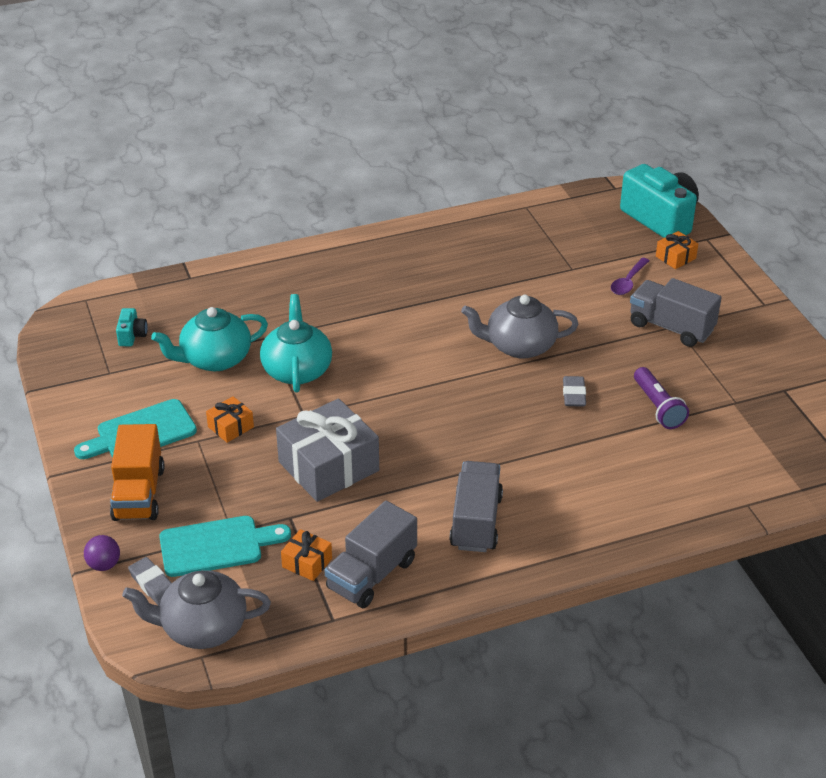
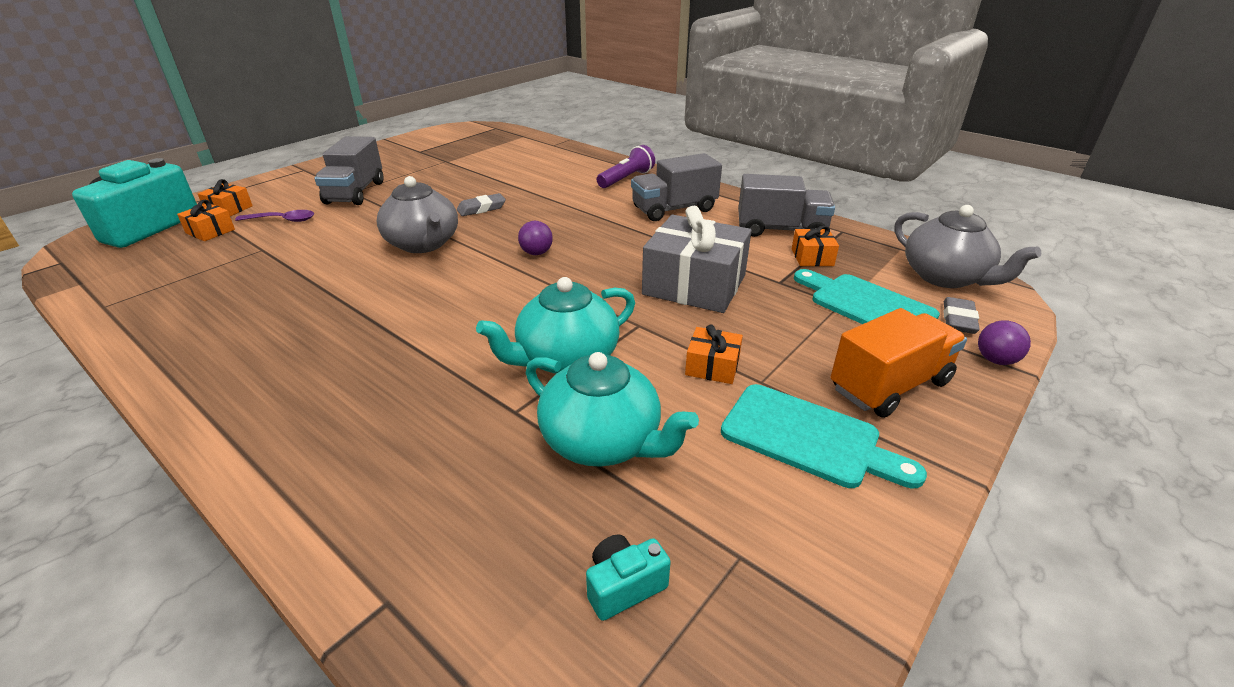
camera: 120 degrees left, 5 degrees down
purple flashlight [634,367,689,429] -> purple flashlight moved to [597,145,655,188]
none -> orange gift [177,200,235,241]
none -> purple ball [518,221,553,255]

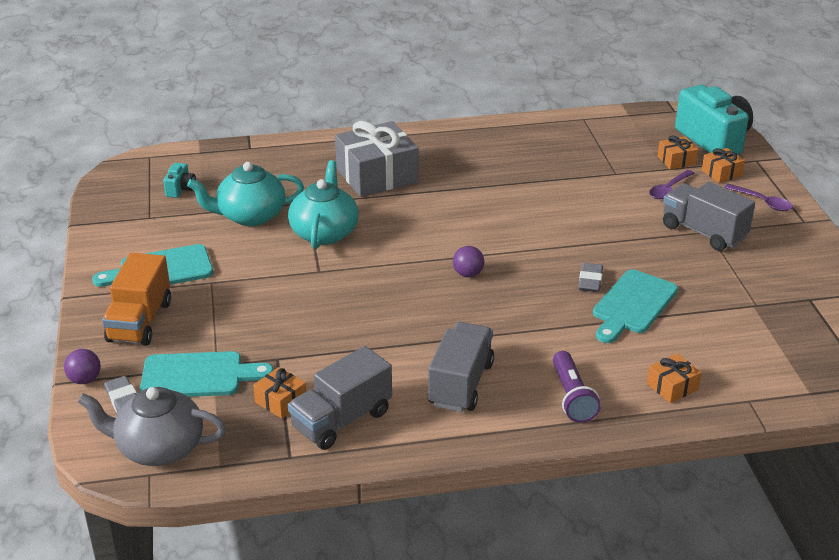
camera: 130 degrees right, 0 degrees up
grey teapot [376,176,458,253] -> none
grey gift [642,206,752,313] -> grey gift moved to [335,121,418,197]
orange gift [685,324,743,384] -> orange gift moved to [647,353,701,403]
none -> turquoise cutting board [593,269,678,343]
none -> purple spoon [724,184,793,211]

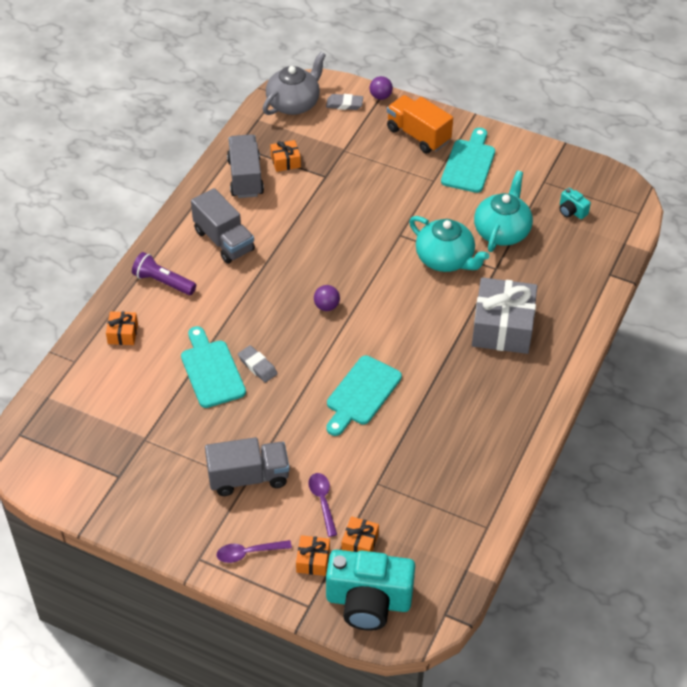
camera: 125 degrees right, 15 degrees up
turquoise cutting board [140,351,273,397] -> turquoise cutting board moved to [326,356,402,436]

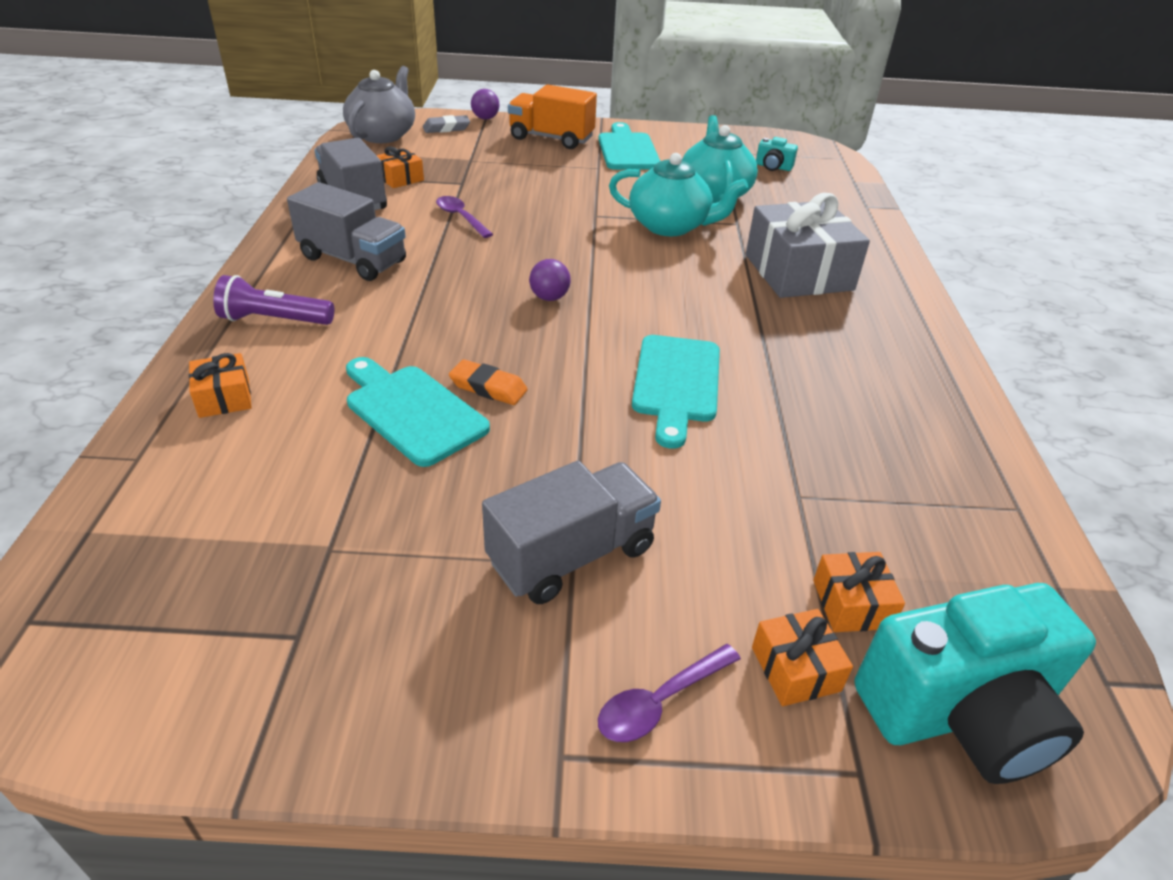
camera: 25 degrees left, 10 degrees down
grey eraser [238,345,278,383] -> orange eraser [449,359,528,405]
purple spoon [308,473,337,537] -> purple spoon moved to [436,196,493,238]

